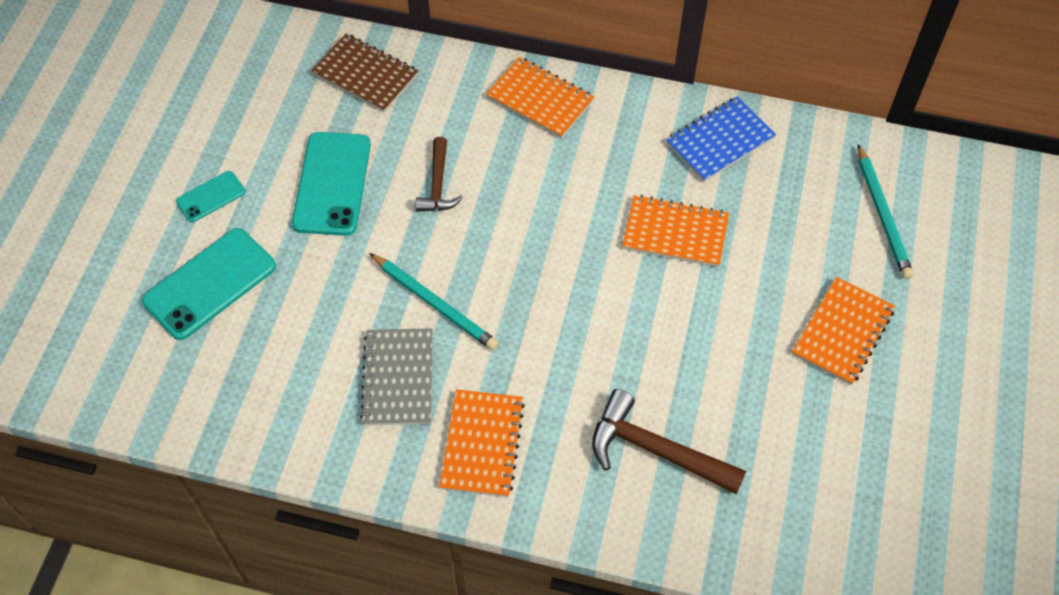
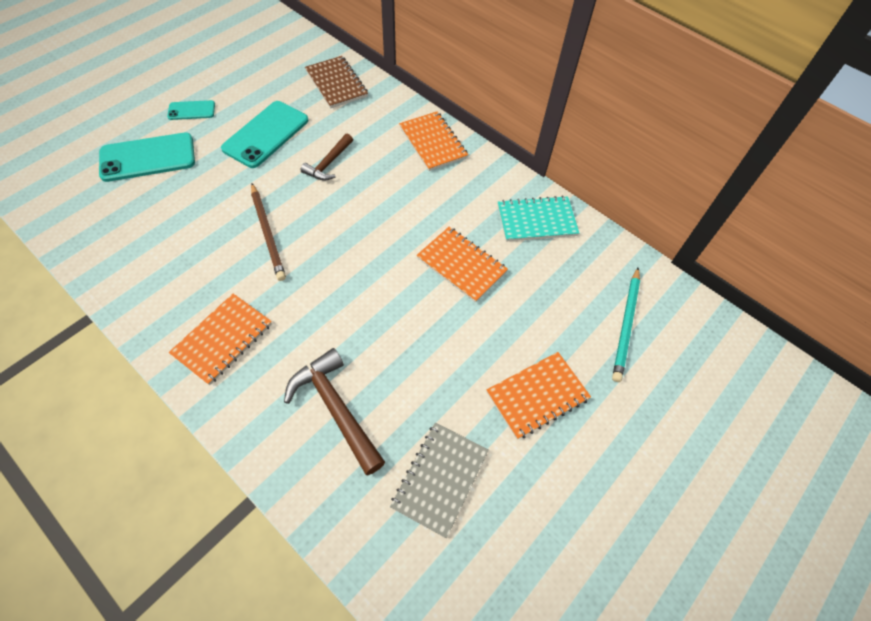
camera: 25 degrees right, 0 degrees up
grey notebook [360,328,432,426] -> grey notebook moved to [390,423,489,538]
turquoise pencil [369,253,499,350] -> brown pencil [251,184,286,281]
blue notebook [666,97,776,182] -> turquoise notebook [498,196,579,241]

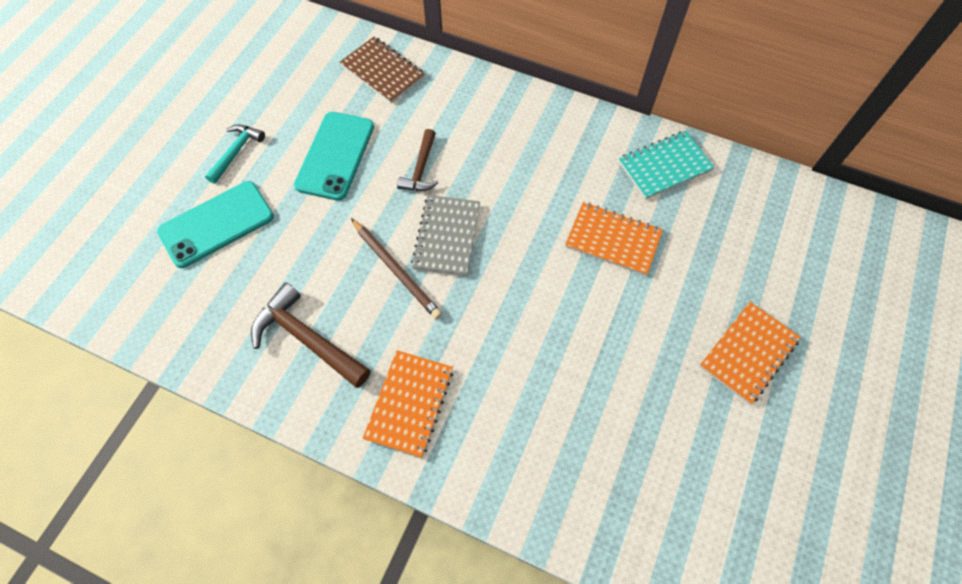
camera: 15 degrees left, 5 degrees up
turquoise phone [167,100,215,120] -> turquoise hammer [205,124,265,184]
brown hammer [284,348,385,475] -> brown hammer moved to [251,283,371,388]
grey notebook [390,423,489,538] -> grey notebook moved to [411,195,480,276]
orange notebook [399,111,468,171] -> none
turquoise pencil [612,268,640,382] -> none

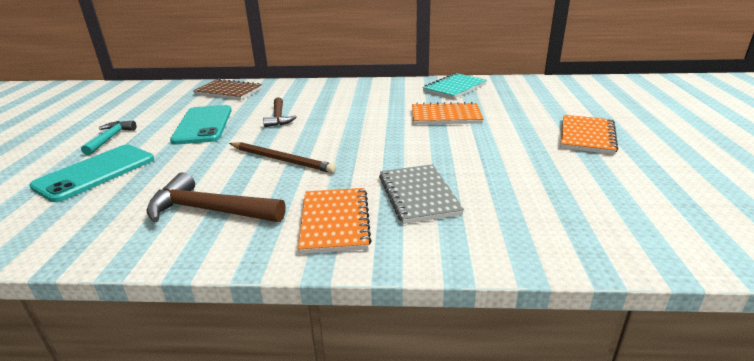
camera: 20 degrees left, 35 degrees down
grey notebook [411,195,480,276] -> grey notebook moved to [379,164,464,224]

